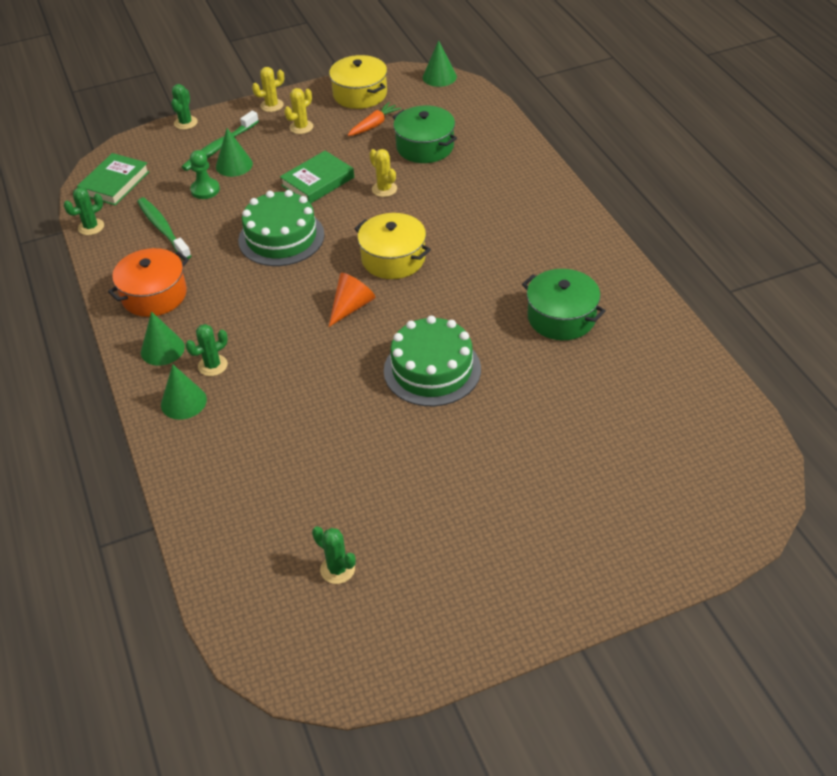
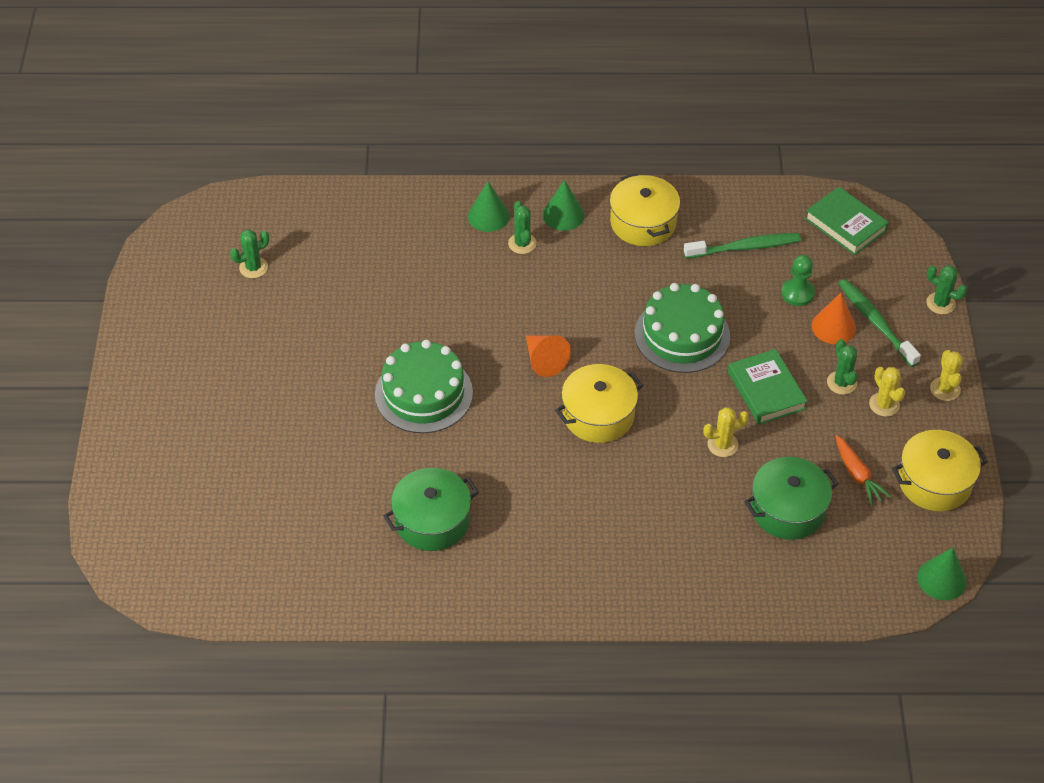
camera: 110 degrees right, 5 degrees up
green cactus [64,187,104,235] -> green cactus moved to [827,339,858,395]
orange pot [108,248,189,317] -> yellow pot [610,173,680,246]
green cone [216,128,253,177] -> orange cone [812,293,856,344]

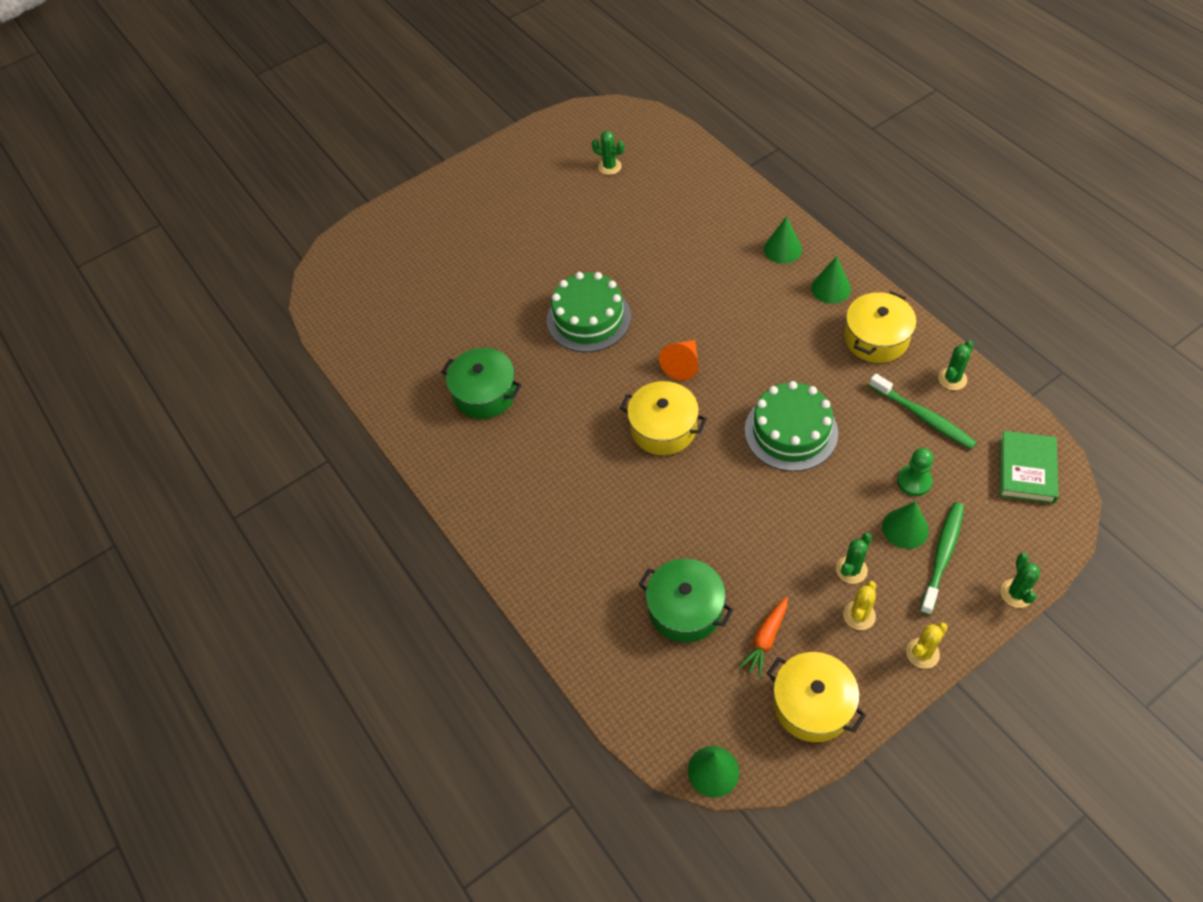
camera: 60 degrees right, 5 degrees up
green cactus [508,201,537,254] -> green cactus moved to [938,341,974,390]
yellow cactus [703,407,749,457] -> none
green book [728,349,808,425] -> none
orange cone [812,293,856,344] -> green cone [882,501,929,549]

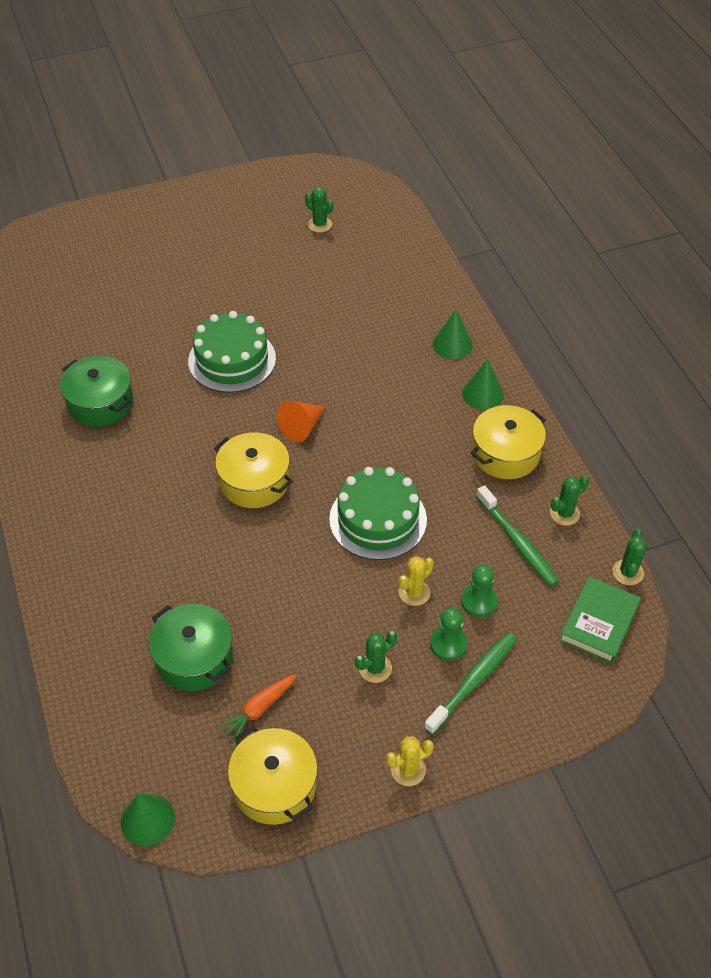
camera: 10 degrees right, 5 degrees down
yellow cactus [843,581,876,630] -> yellow cactus moved to [398,556,434,606]
green cone [882,501,929,549] -> green pawn [430,608,467,661]
green cactus [1000,553,1040,608] -> green cactus moved to [612,529,647,585]

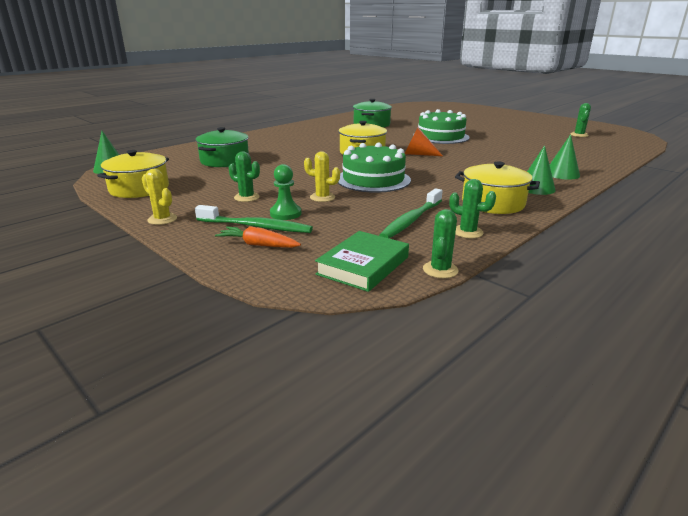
camera: 65 degrees right, 25 degrees down
orange carrot [217,674,297,744] -> orange carrot moved to [215,226,301,248]
green pawn [461,565,498,617] -> none
green book [559,576,641,664] -> green book turned 60 degrees counterclockwise [315,231,409,292]
green cactus [612,529,647,585] -> green cactus turned 60 degrees counterclockwise [423,209,459,278]

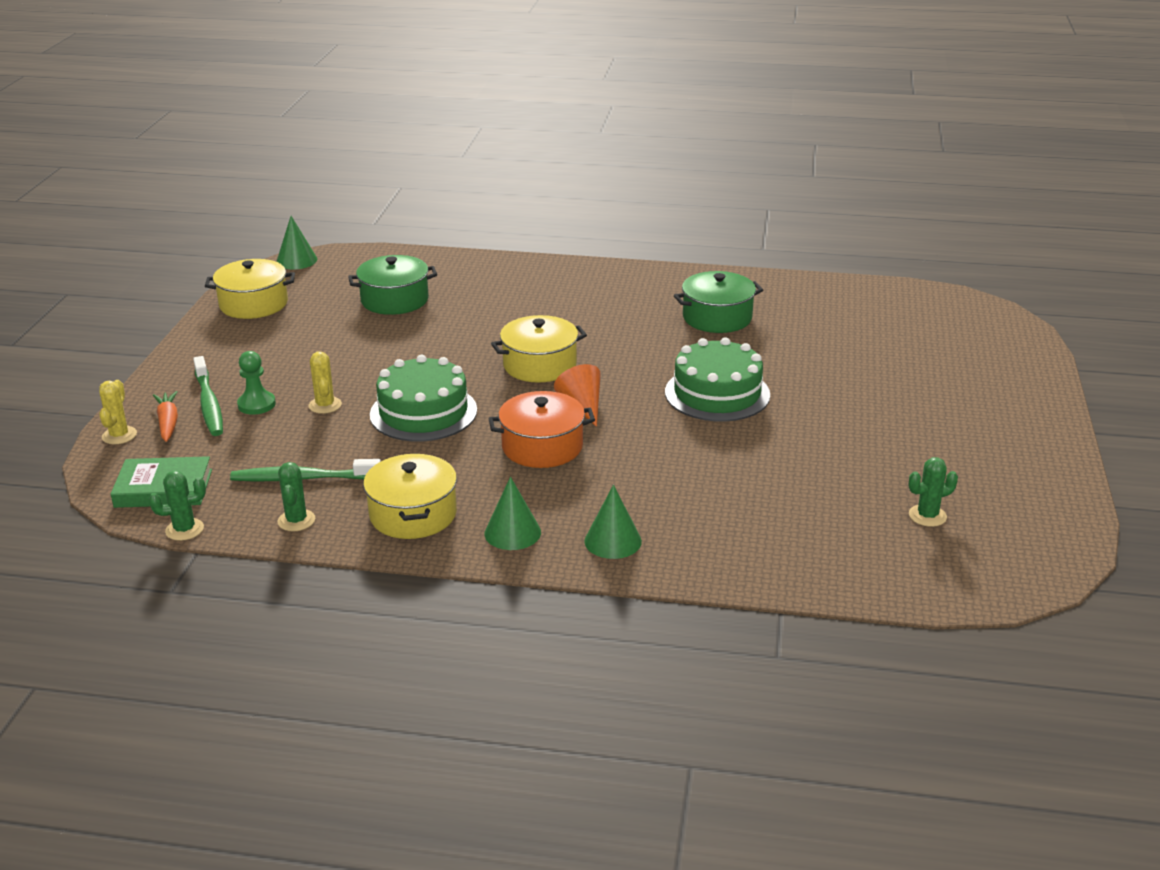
camera: 55 degrees right, 5 degrees up
yellow cactus [142,169,177,225] -> yellow cactus moved to [99,380,137,444]
green cactus [229,151,260,202] -> none
none -> orange pot [488,391,595,468]

